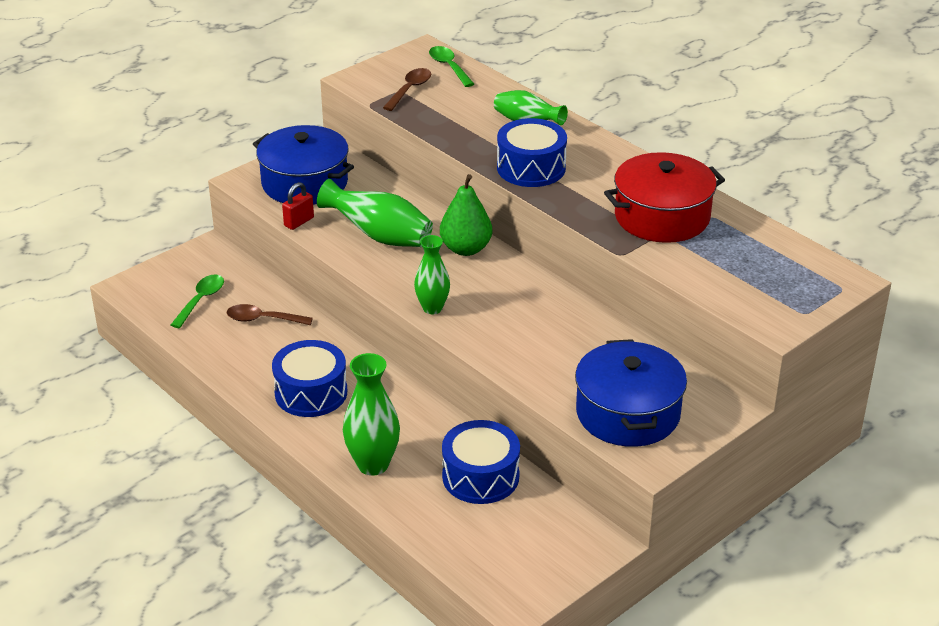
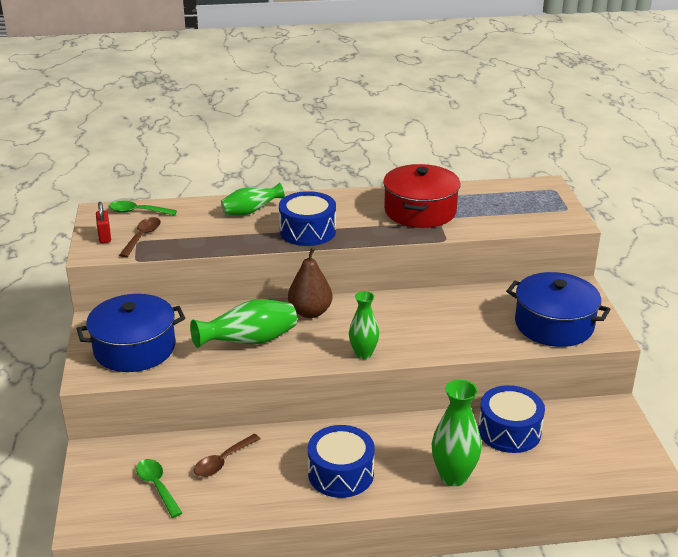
camera: 55 degrees left, 5 degrees down
red padlock [282,182,314,230] -> red padlock moved to [96,202,111,243]
brown spoon [383,68,431,111] -> brown spoon turned 45 degrees clockwise [119,217,161,258]
green pear [440,174,492,256] -> brown pear [288,247,333,318]

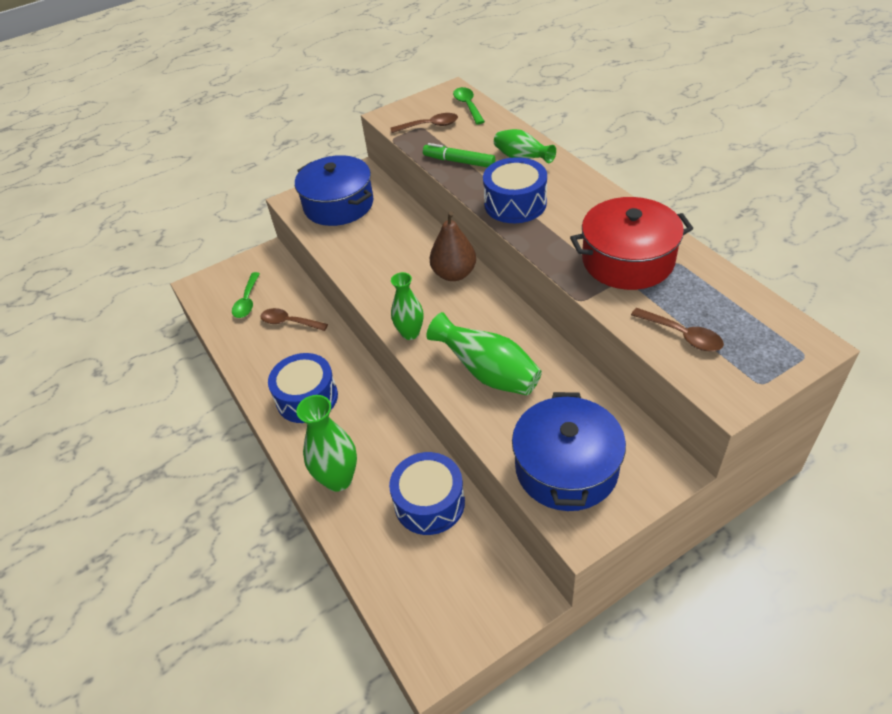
camera: 70 degrees right, 15 degrees up
red padlock [96,202,111,243] -> none
green spoon [136,459,182,518] -> green spoon turned 150 degrees clockwise [232,272,260,318]
green vase [190,299,297,348] -> green vase moved to [426,312,542,395]
none -> green marker [423,143,495,167]
none -> brown spoon [631,308,724,351]

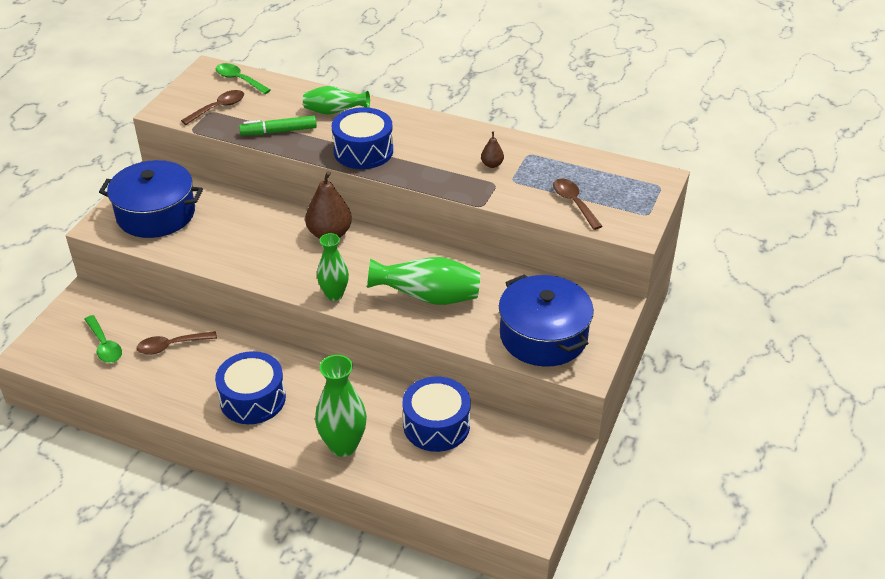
camera: 40 degrees left, 5 degrees down
red pot [570,197,694,290] -> brown pear [481,131,504,168]
brown spoon [631,308,724,351] -> brown spoon turned 120 degrees counterclockwise [553,178,603,230]

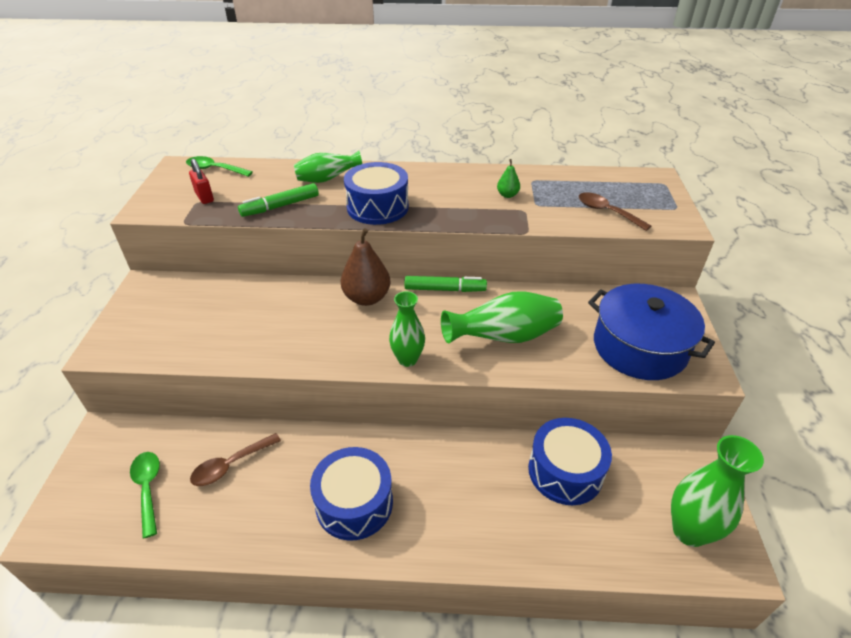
camera: 20 degrees left, 0 degrees up
green spoon [84,315,122,363] -> green spoon turned 150 degrees counterclockwise [130,452,160,538]
blue pot [99,160,203,238] -> none
brown spoon [181,90,244,125] -> red padlock [189,159,214,204]
green vase [315,355,367,457] -> green vase moved to [671,435,764,547]
brown pear [481,131,504,168] -> green pear [497,159,520,198]
none -> green marker [404,276,487,292]

